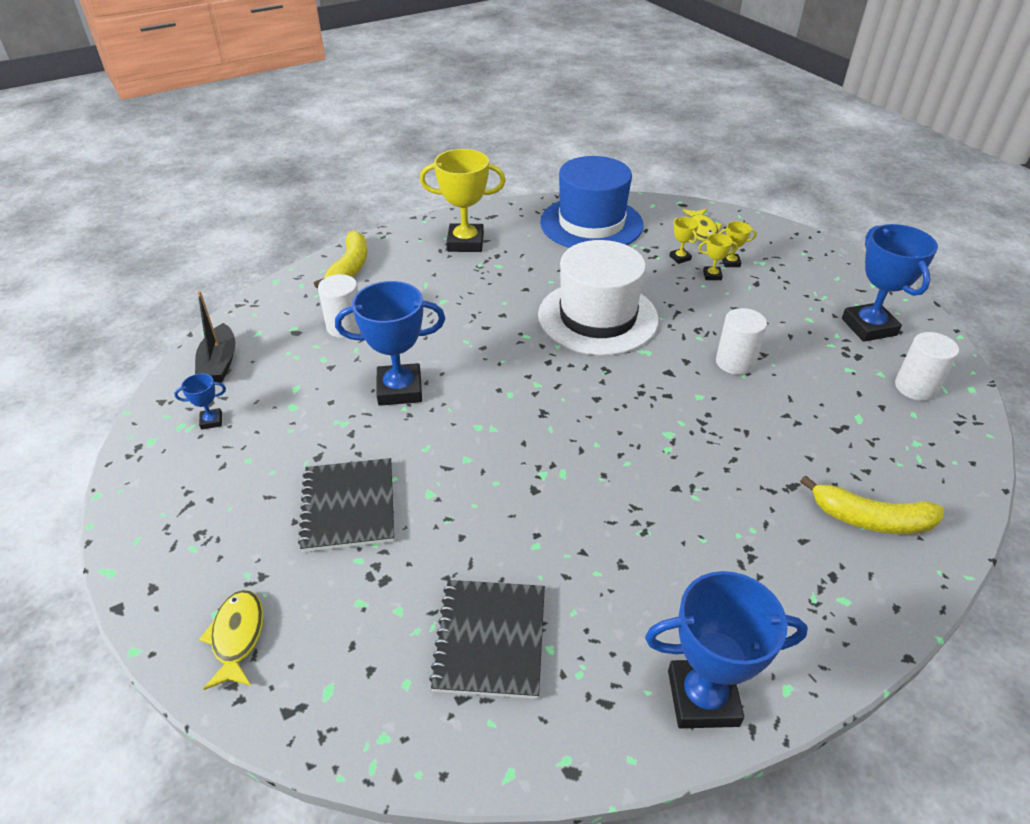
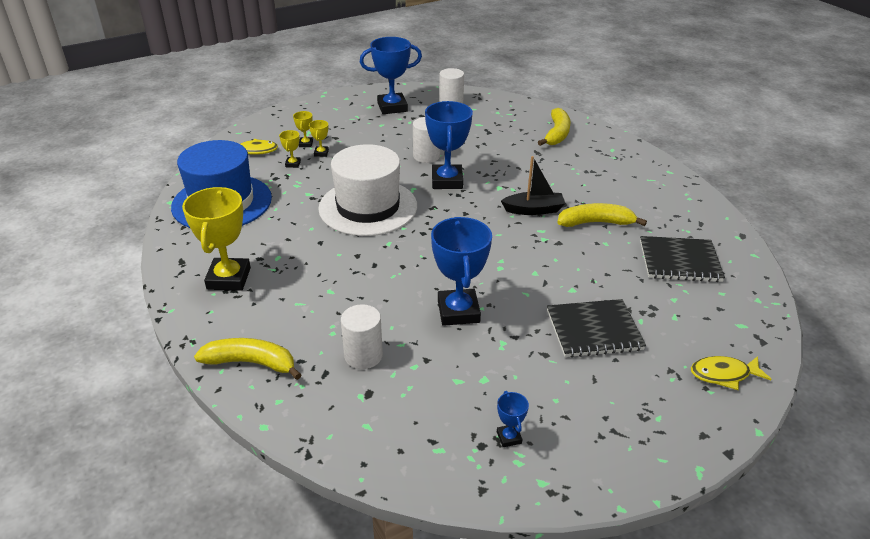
camera: 90 degrees left, 5 degrees down
black boat [195,291,235,383] -> black boat moved to [501,156,566,215]
blue trophy [645,571,808,728] -> blue trophy moved to [425,101,473,189]
yellow trophy [670,217,699,264] -> yellow trophy turned 60 degrees counterclockwise [279,130,301,168]
none -> yellow banana [557,203,647,227]

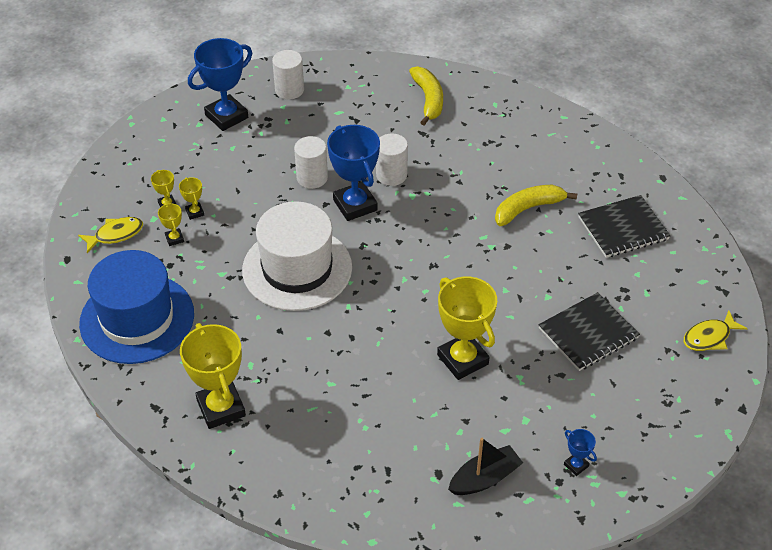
camera: 25 degrees left, 10 degrees up
yellow banana [194,338,302,380] -> none
white cylinder [341,304,383,369] -> white cylinder moved to [376,133,408,186]
blue trophy [431,217,492,326] -> yellow trophy [437,277,497,380]
black boat [501,156,566,215] -> black boat moved to [448,438,523,495]

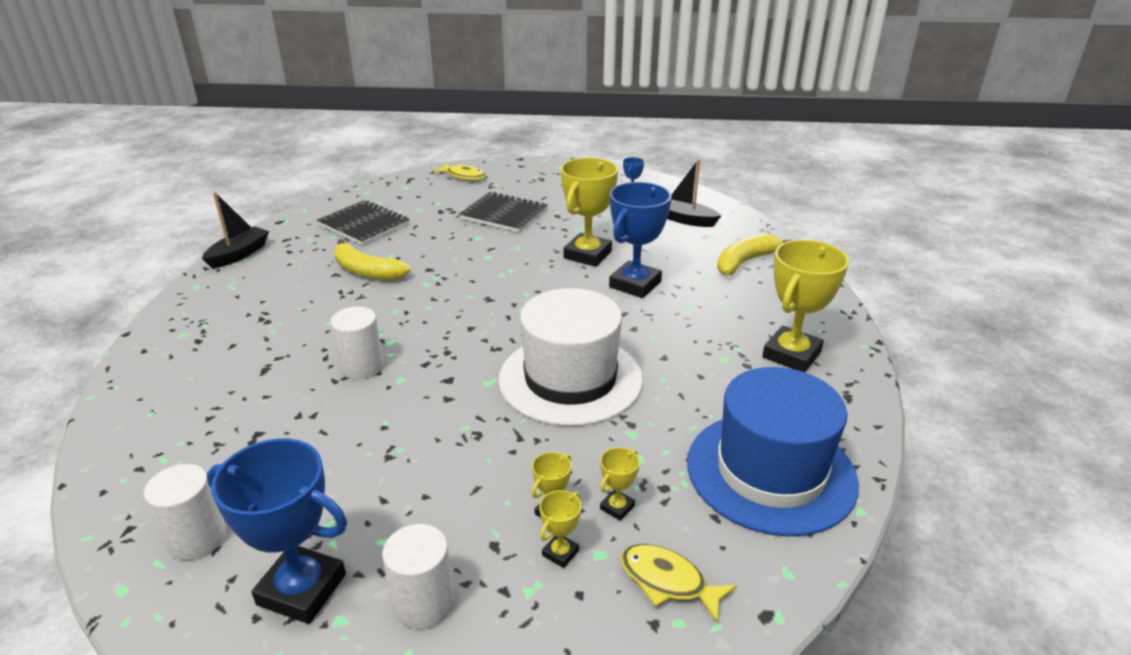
camera: 120 degrees left, 15 degrees down
white cylinder [294,136,328,189] -> white cylinder moved to [382,524,454,629]
blue trophy [327,125,380,221] -> blue trophy moved to [609,182,672,298]
yellow banana [409,66,443,125] -> yellow banana moved to [717,234,792,275]
none -> black boat [202,192,269,269]

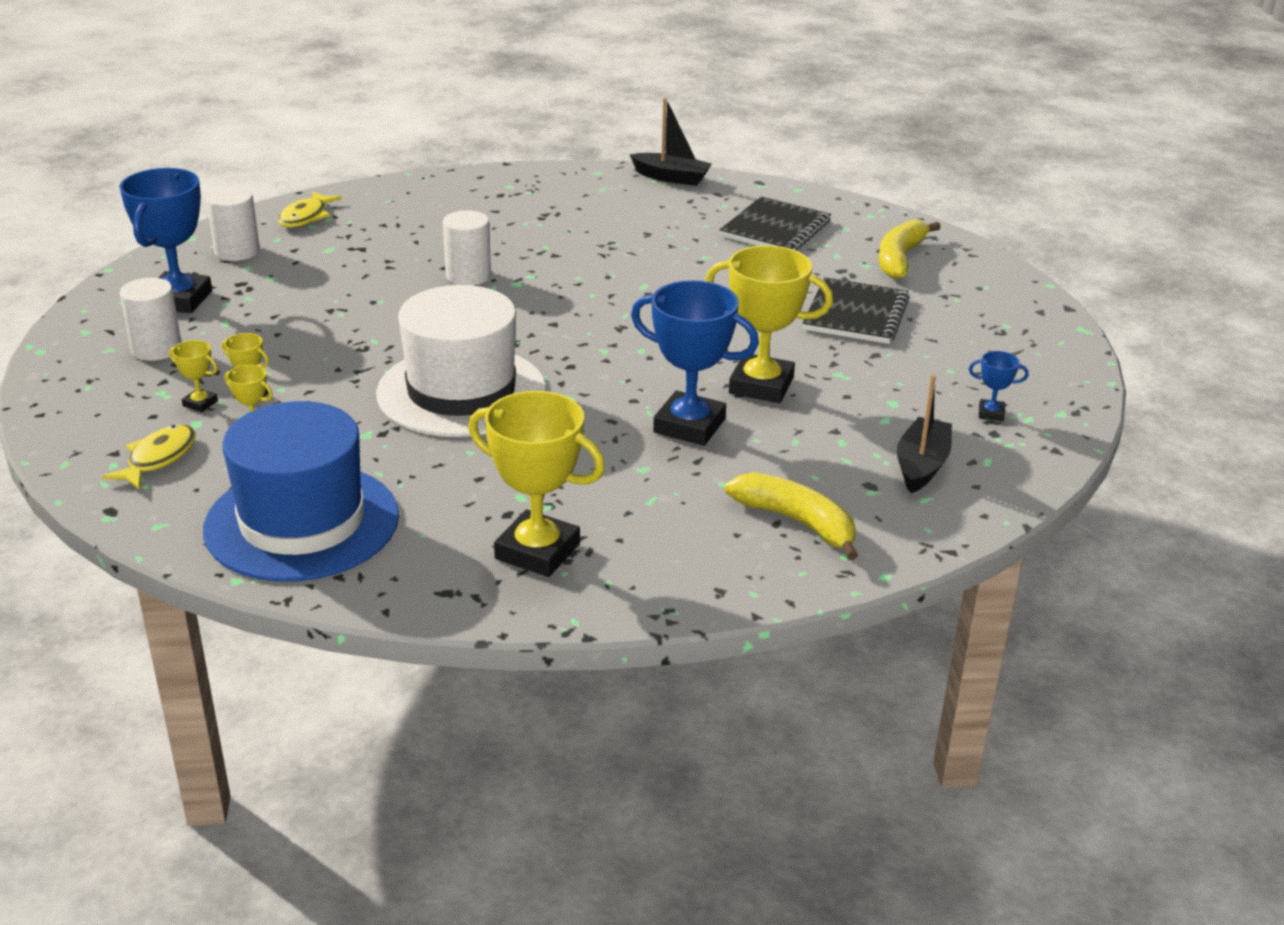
camera: 80 degrees right, 0 degrees up
yellow banana [334,239,410,280] -> yellow banana moved to [878,220,941,279]
yellow fish [433,163,486,181] -> yellow fish moved to [278,191,342,227]

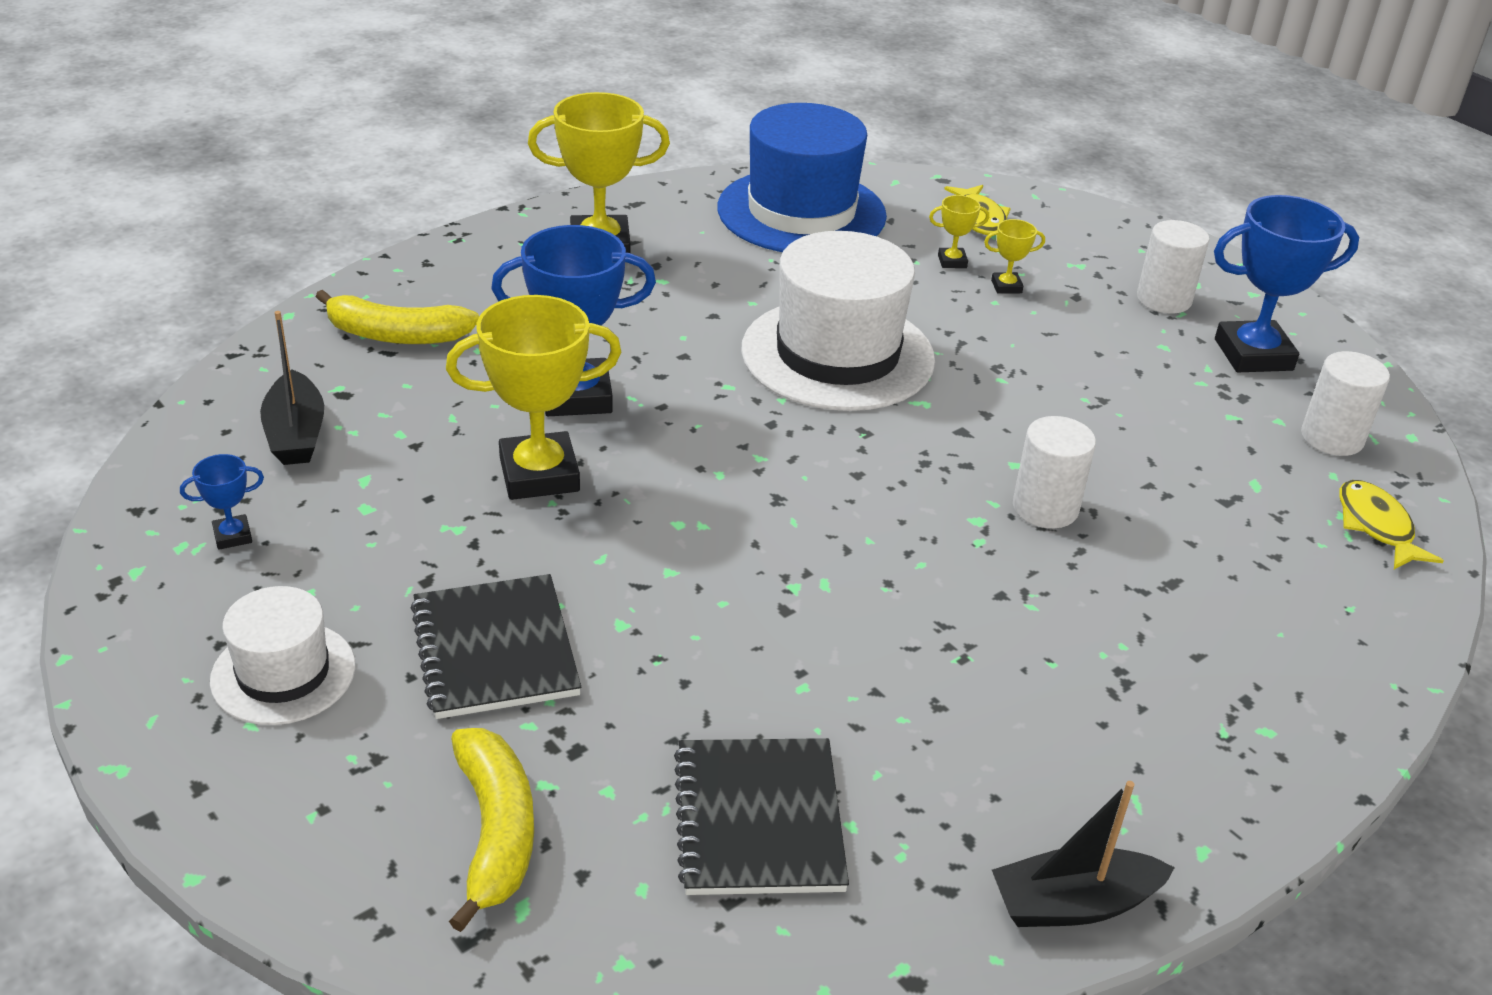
camera: 145 degrees right, 5 degrees up
blue trophy [119,168,212,313] -> blue trophy turned 75 degrees counterclockwise [1214,195,1359,372]
yellow trophy [169,340,218,412] -> none
none -> white hat [210,586,356,725]

